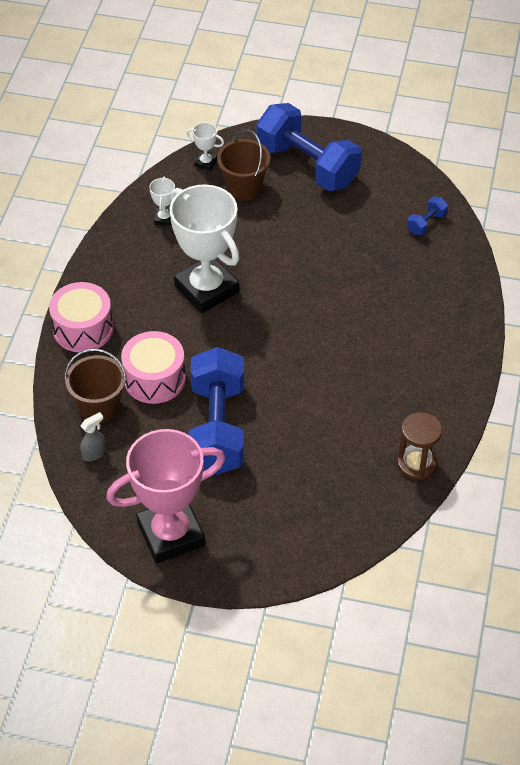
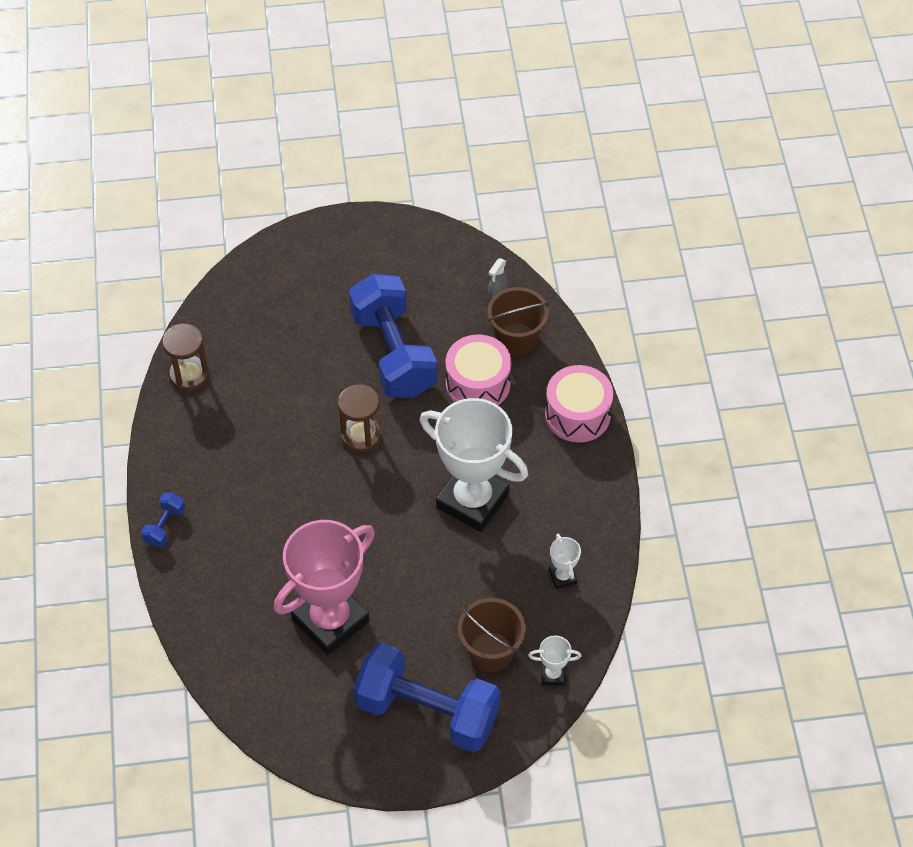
camera: 160 degrees right, 5 degrees up
pink trophy [106,429,225,564] -> pink trophy moved to [274,520,375,655]
blue dumbbell [407,197,448,235] -> blue dumbbell moved to [141,493,185,547]
none -> brown hourglass [338,384,381,452]

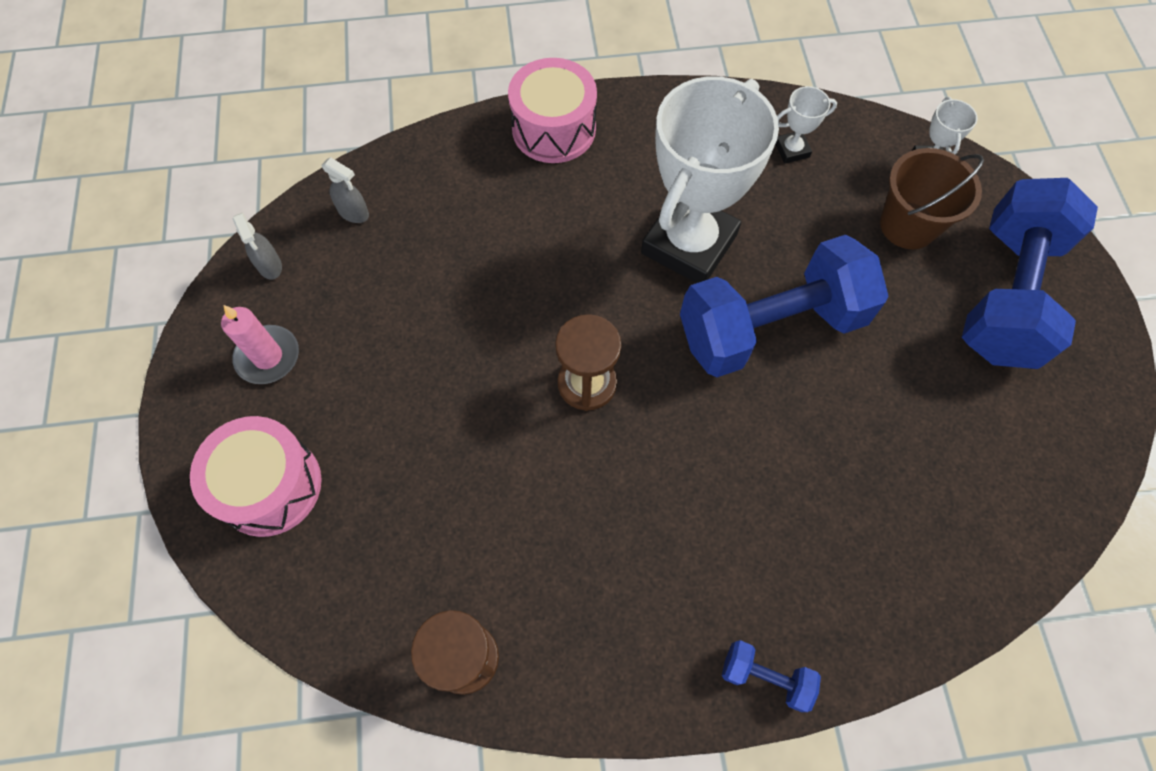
camera: 90 degrees left, 10 degrees up
pink trophy [274,520,375,655] -> none
blue dumbbell [349,274,437,398] -> blue dumbbell moved to [680,235,889,377]
pink drum [446,334,511,405] -> pink drum moved to [190,416,322,537]
brown bucket [487,287,549,356] -> none
none -> pink candle [221,305,299,384]
none -> grey spray bottle [233,212,282,280]

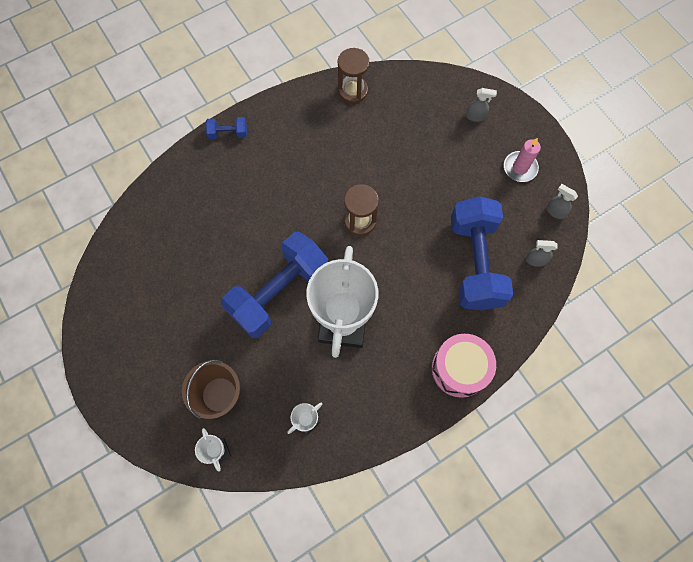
camera: 155 degrees right, 5 degrees up
pink drum [190,416,322,537] -> grey spray bottle [466,88,497,122]
blue dumbbell [962,178,1098,369] -> blue dumbbell moved to [451,196,513,310]

